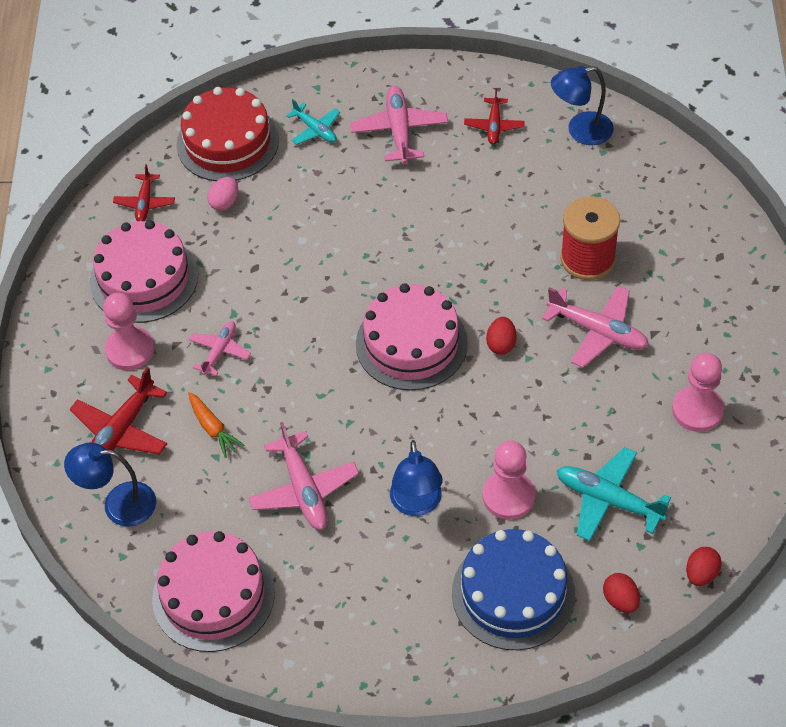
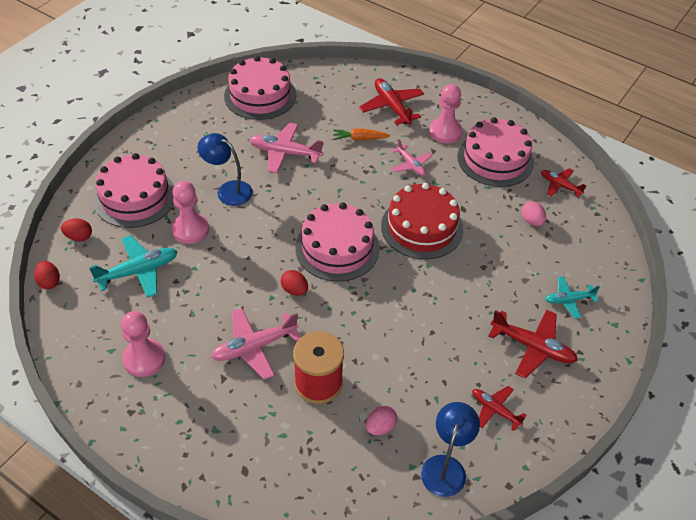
camera: 120 degrees right, 5 degrees down
blue lamp [64,443,156,527] -> none
red cake [177,87,279,181] -> red cake moved to [381,183,463,259]
pink plane [350,86,448,164] -> red plane [488,310,578,379]
blue cake [452,529,575,650] -> pink cake [94,153,174,228]
none -> pink egg [366,406,397,435]

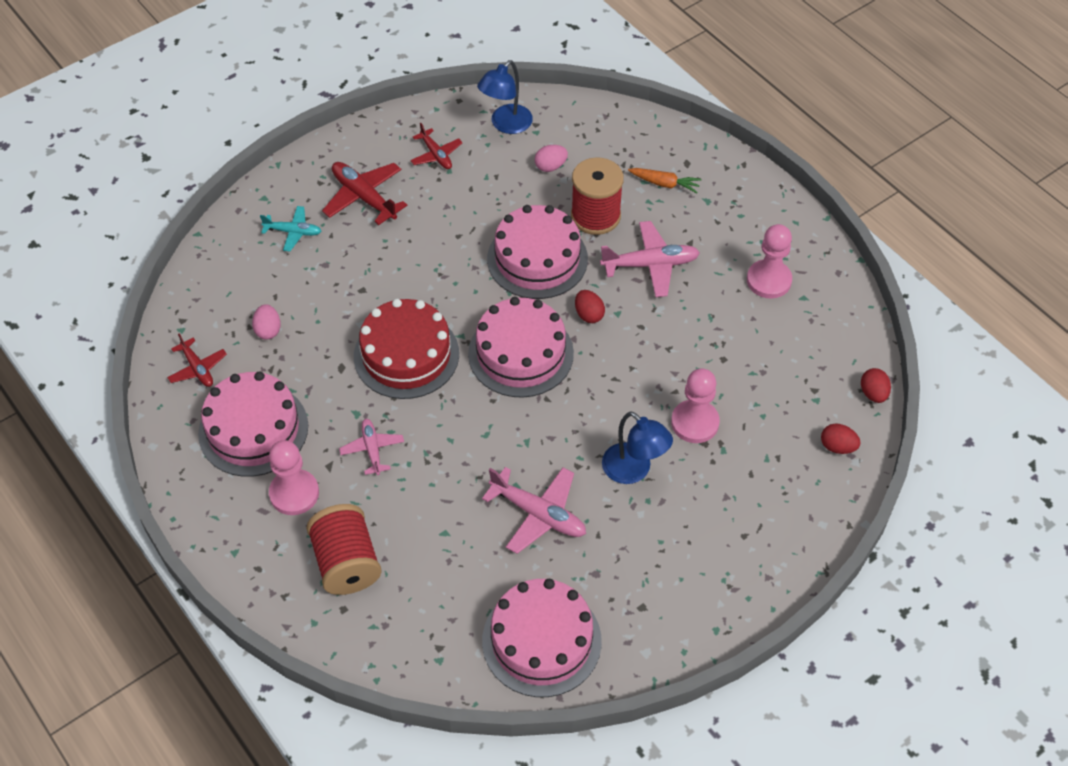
camera: 160 degrees left, 5 degrees up
turquoise plane [89,235,178,298] -> none
pink cake [94,153,174,228] -> pink cake moved to [487,205,588,299]
orange carrot [333,129,390,141] -> orange carrot moved to [628,168,702,193]
red plane [359,78,424,125] -> red spool [306,504,382,595]

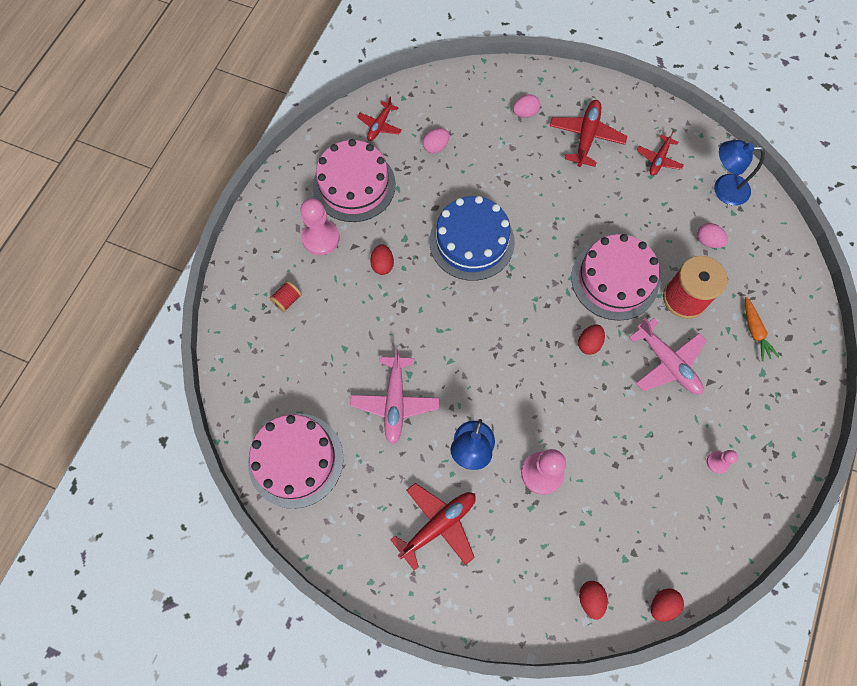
camera: 60 degrees right, 15 degrees up
turquoise plane [260,206,321,251] -> pink egg [513,94,540,118]
red spool [306,504,382,595] -> red spool [269,281,302,312], size x0.46
pink plane [339,419,404,475] -> red egg [370,244,394,275]
red cake [354,299,459,399] -> blue cake [429,196,515,281]
pink cake [468,297,574,398] -> none
pink pawn [747,224,792,299] -> pink pawn [707,450,738,474], size x0.53
none -> red plane [390,483,476,570]

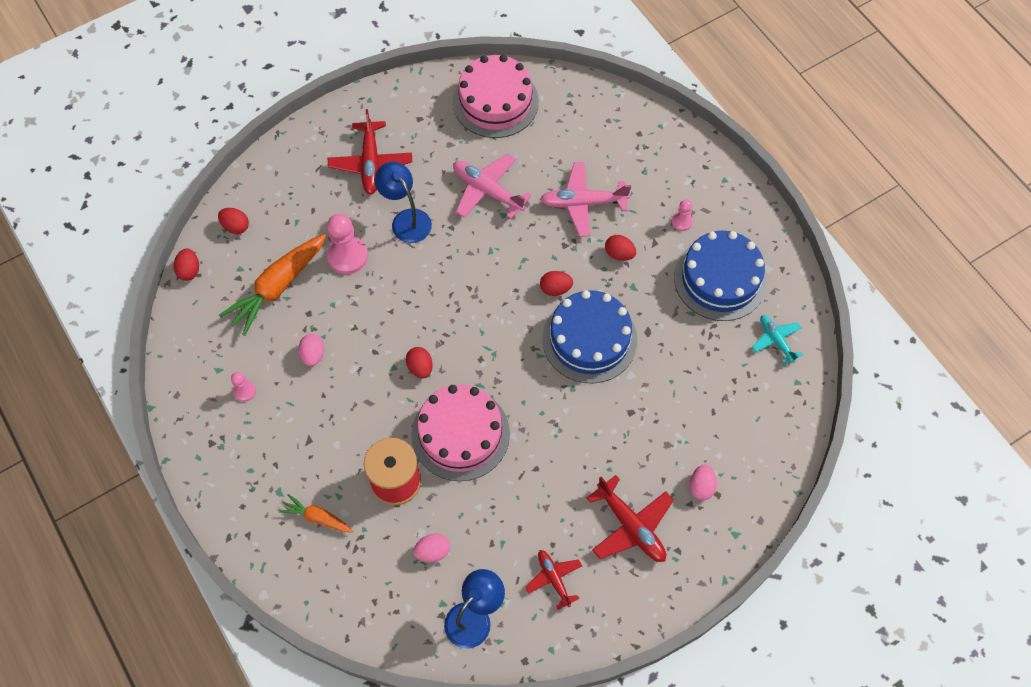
camera: 125 degrees right, 5 degrees down
red spool [269,281,302,312] -> none
pink pawn [300,198,340,255] -> pink pawn [671,200,693,231], size x0.53
pink cake [313,139,396,222] -> blue cake [674,231,767,321]
red plane [357,96,402,141] -> turquoise plane [752,315,803,365]
pink egg [423,128,449,154] -> pink egg moved to [298,334,324,366]
pink plane [629,318,707,395] -> pink plane moved to [540,162,631,237]
none -> orange carrot [219,234,327,336]
none -> red egg [540,271,573,296]

